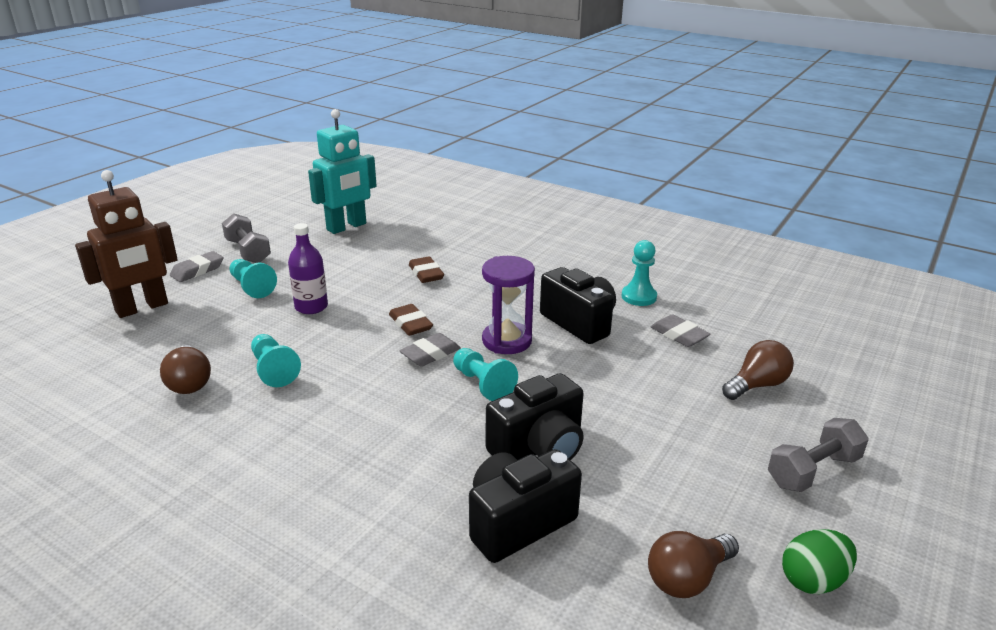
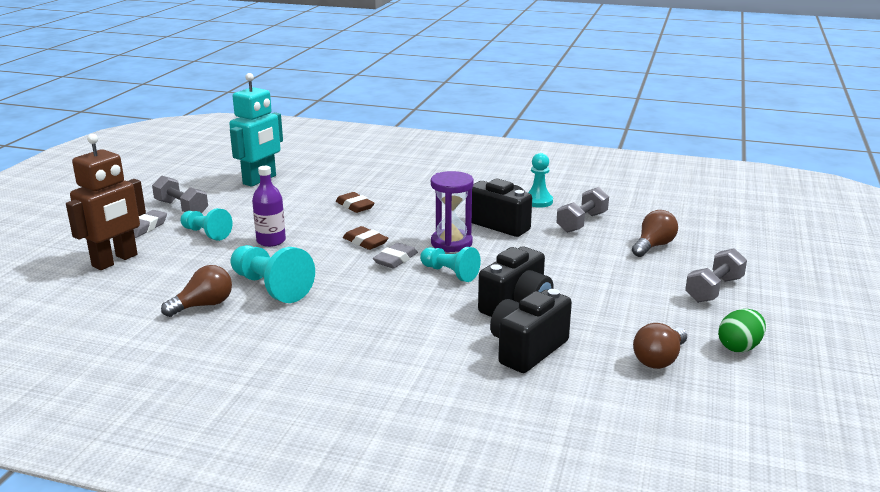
camera: 15 degrees left, 5 degrees down
brown light bulb [160,345,211,394] -> brown light bulb turned 90 degrees counterclockwise [161,265,232,317]
turquoise pawn [251,334,301,387] -> turquoise pawn [231,245,315,303], size x1.52
grey eraser [651,315,711,347] -> grey dumbbell [556,187,609,233]

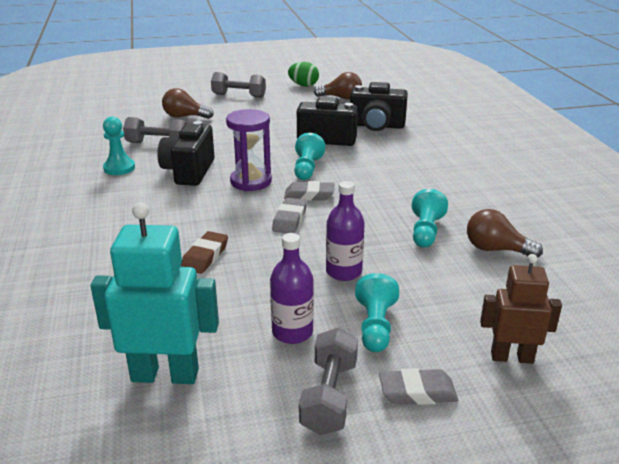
camera: 120 degrees left, 5 degrees up
brown robot [66,134,146,270] -> brown robot [480,254,562,364], size x0.65
turquoise pawn [231,245,315,303] -> turquoise pawn [412,189,448,248], size x0.66
brown eraser [343,226,388,250] -> grey eraser [272,198,307,233]
none -> purple bottle [270,233,314,344]

